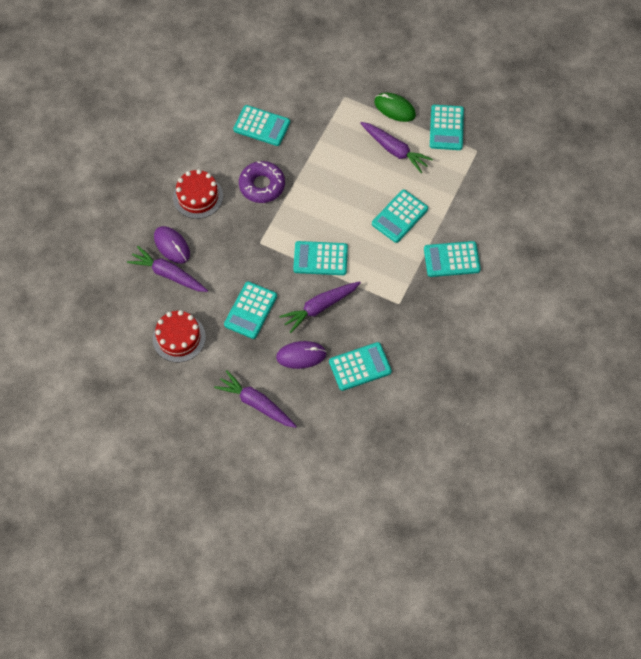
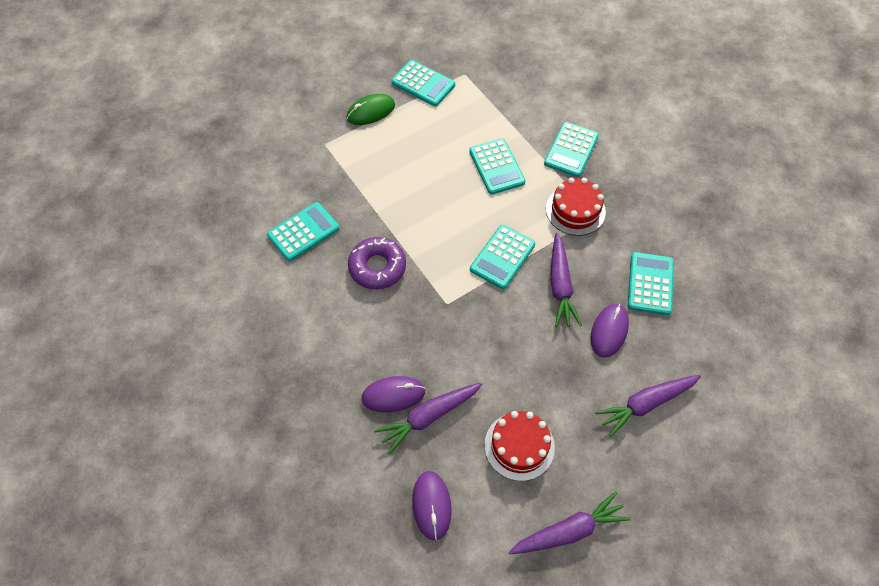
camera: 60 degrees left, 5 degrees down
red cake [173,169,223,219] -> red cake moved to [546,178,606,236]
turquoise calculator [224,281,277,339] -> none
purple carrot [360,122,433,173] -> purple carrot moved to [509,491,631,554]
none -> purple mouse [412,471,452,541]

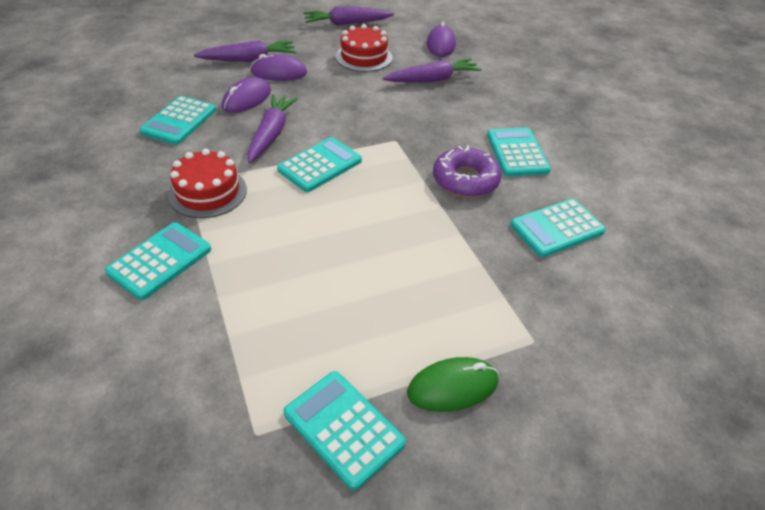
camera: 170 degrees left, 15 degrees down
purple mouse [361,376,425,412] -> purple mouse moved to [250,54,307,81]
turquoise calculator [469,139,525,195] -> turquoise calculator moved to [487,128,551,176]

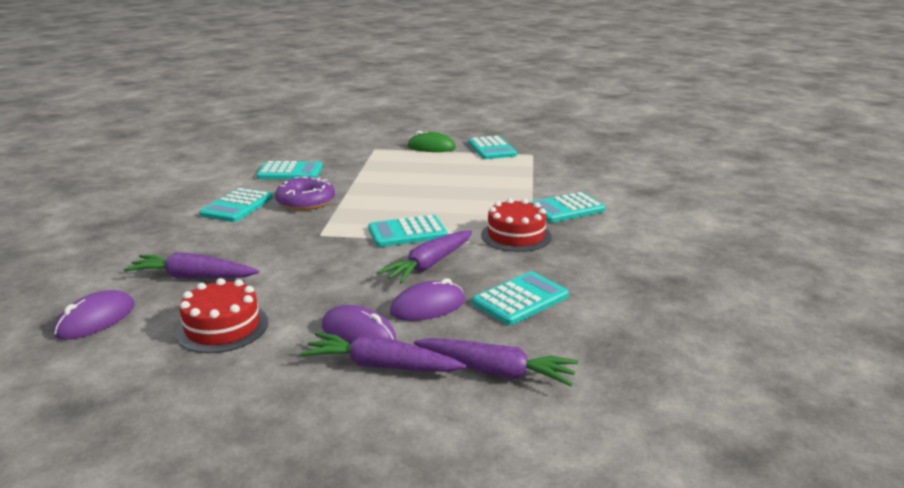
camera: 150 degrees left, 20 degrees down
purple carrot [304,6,394,25] -> purple carrot moved to [414,338,578,386]

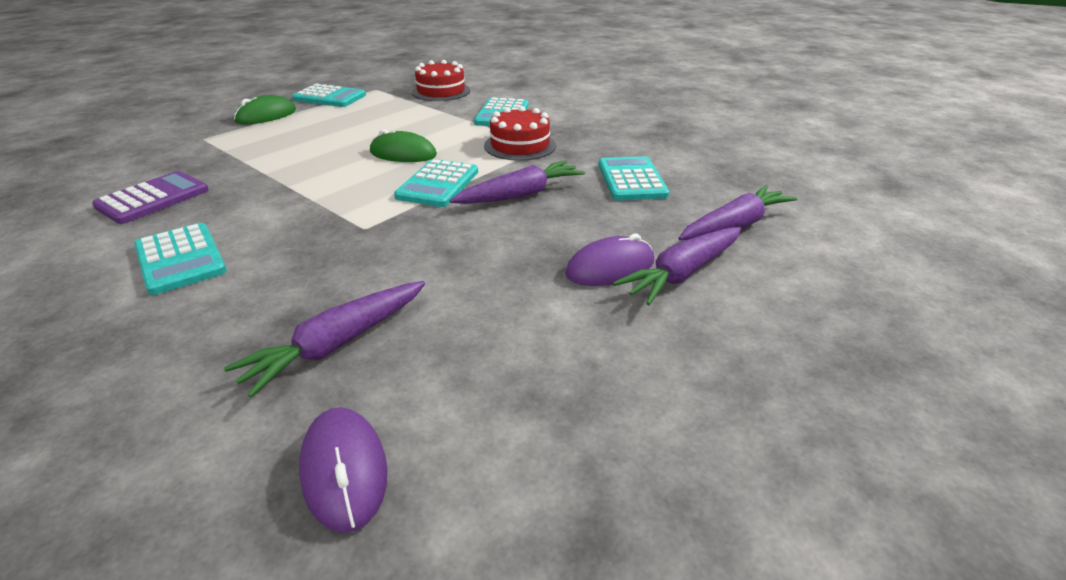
camera: 55 degrees left, 10 degrees up
red cake [175,278,268,353] -> red cake moved to [412,60,470,101]
turquoise calculator [256,161,322,179] -> purple calculator [92,171,209,224]
purple donut [275,176,335,210] -> none
purple carrot [377,230,472,284] -> purple carrot turned 105 degrees counterclockwise [449,160,585,204]
purple mouse [390,278,465,321] -> none
none -> green mouse [370,129,437,162]

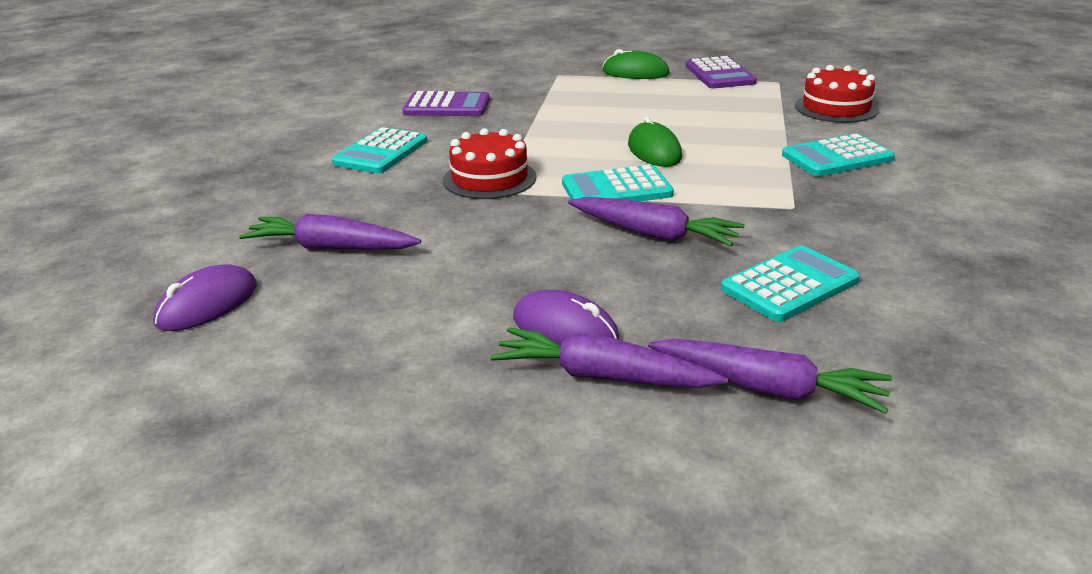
camera: 60 degrees right, 5 degrees down
turquoise calculator [292,84,366,107] -> purple calculator [686,56,757,89]
red cake [484,106,556,161] -> red cake moved to [443,128,536,199]

